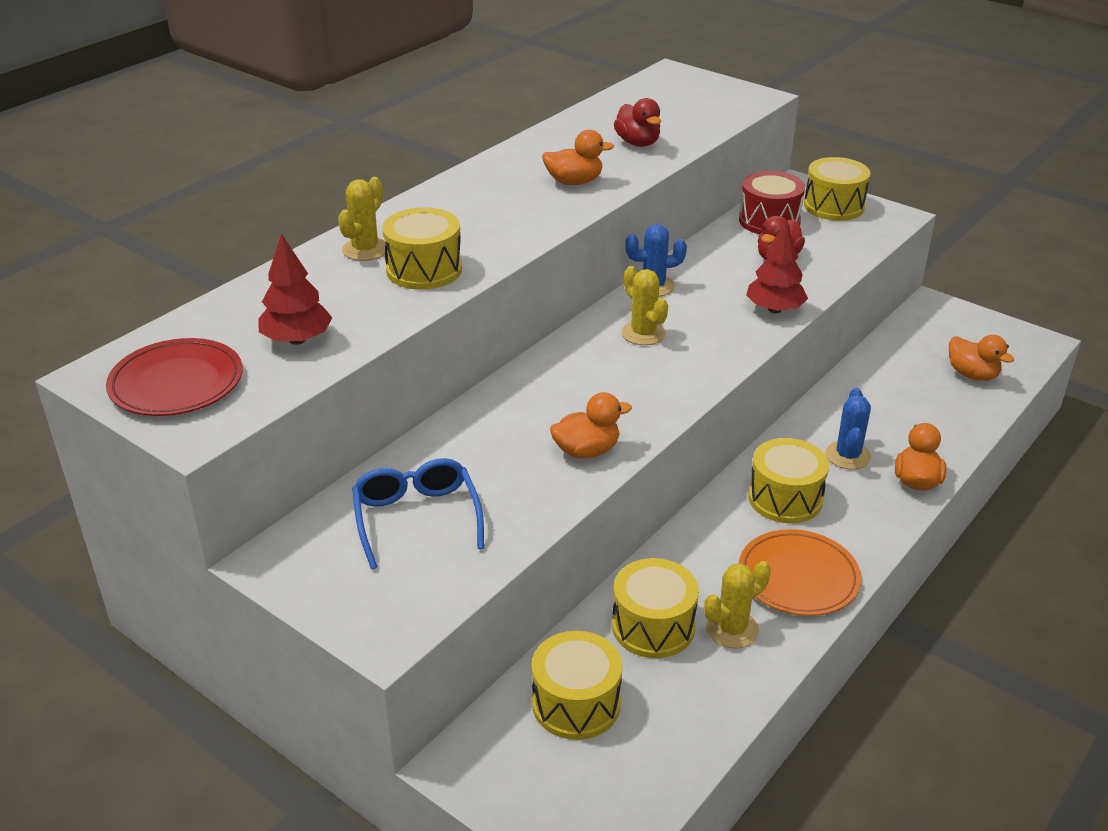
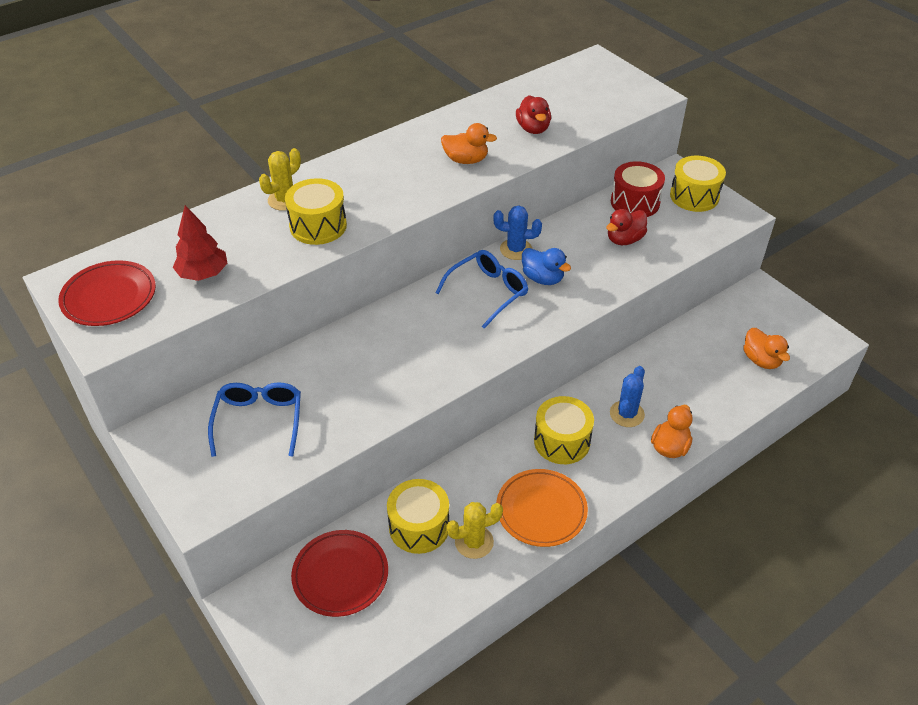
camera: 15 degrees right, 10 degrees up
yellow drum [531,631,623,740] -> red plate [291,530,388,617]
orange duck [550,392,632,459] -> none
yellow cactus [621,266,668,345] -> blue glasses [435,250,528,329]
red tree [746,222,808,313] -> none
none -> blue duck [522,248,571,285]

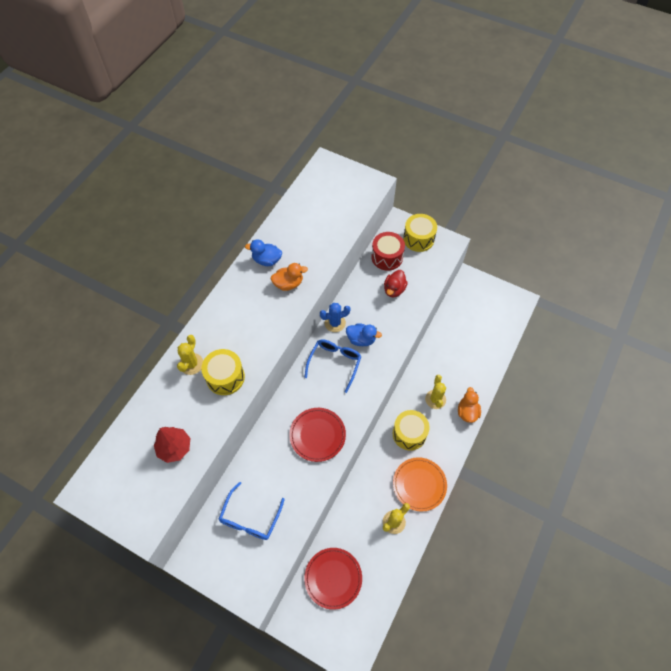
camera: 25 degrees left, 15 degrees up
red plate [58,260,156,326] -> red plate moved to [289,408,346,462]
blue glasses [208,382,301,457] -> blue glasses turned 135 degrees counterclockwise [219,482,285,540]
yellow drum [387,479,449,554] -> none
red duck [516,95,551,134] -> none
blue cactus [610,366,645,427] -> yellow cactus [425,375,446,409]
orange duck [743,328,790,369] -> none
none -> blue duck [245,239,282,266]

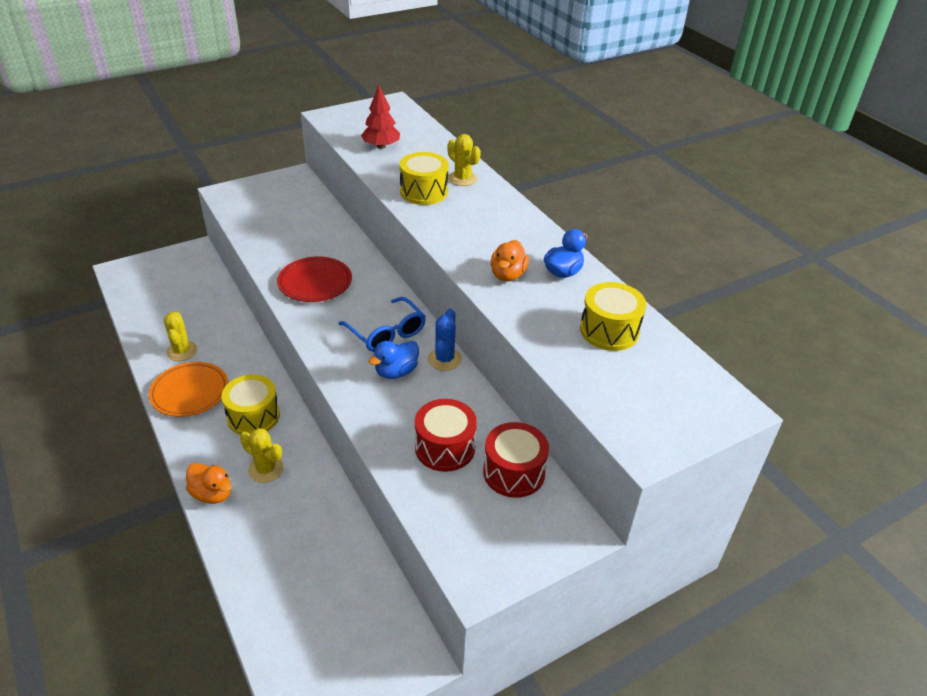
camera: 120 degrees right, 20 degrees down
blue glasses [219,482,285,540] -> none
red plate [304,548,362,610] -> none
red duck [384,270,408,297] -> red drum [415,399,477,472]
yellow drum [403,214,437,252] -> yellow drum moved to [580,282,646,351]

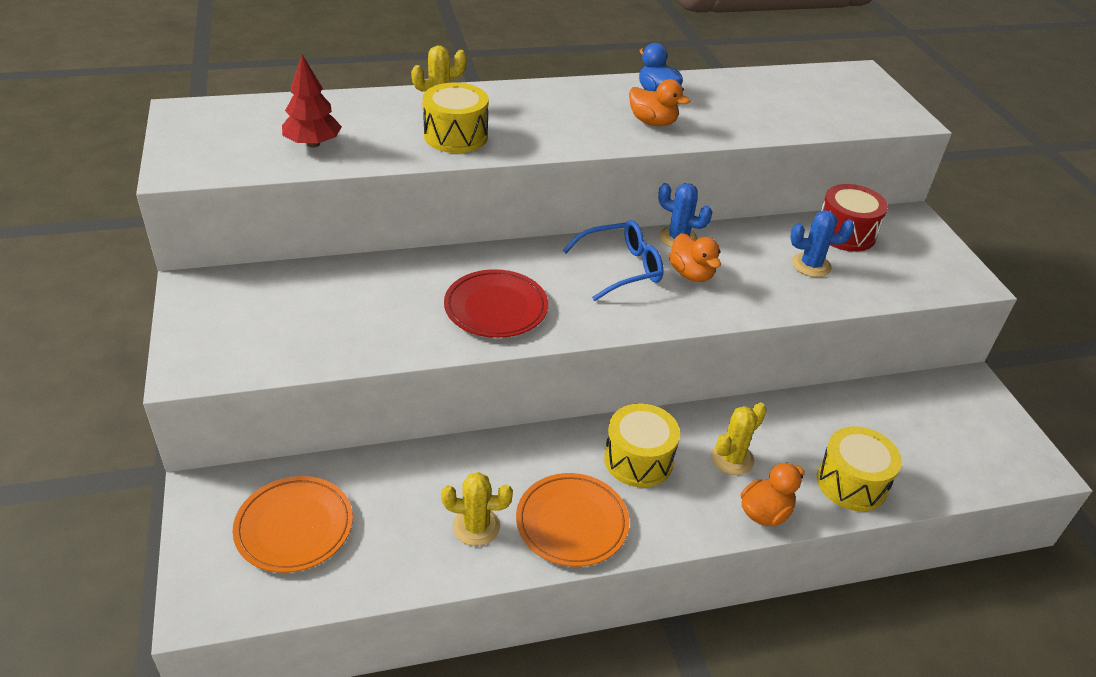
camera: 75 degrees left, 0 degrees up
blue duck [368,341,419,379] -> orange duck [669,233,721,282]
red drum [415,399,477,472] -> blue cactus [790,210,854,277]
yellow drum [580,282,646,351] -> yellow drum moved to [817,426,902,511]
none -> orange plate [232,476,353,573]

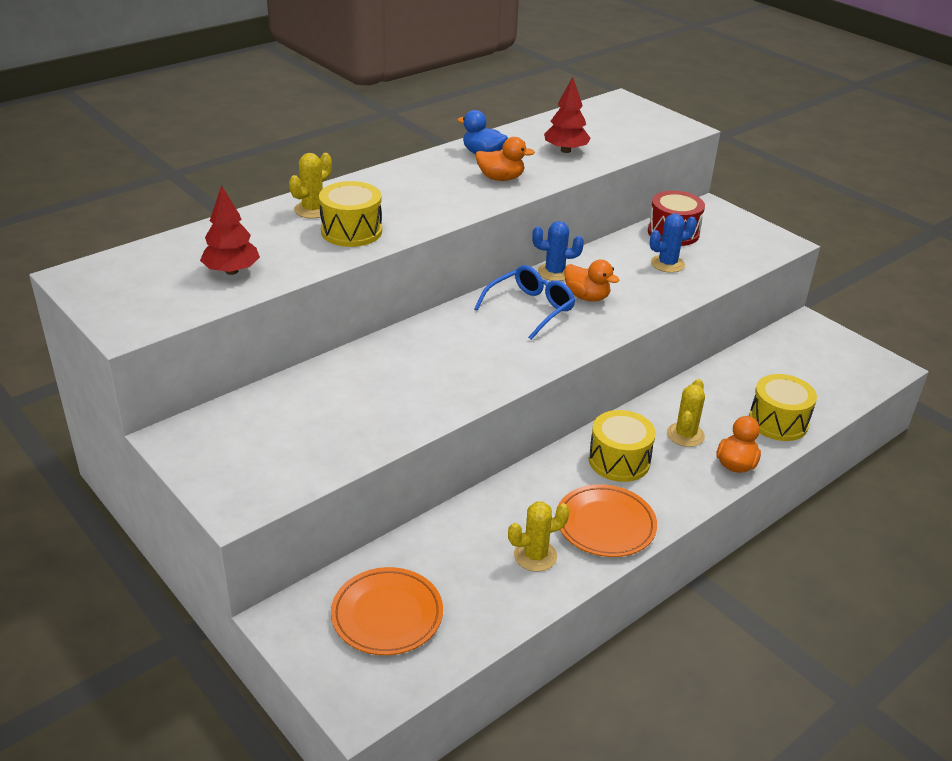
camera: 25 degrees left, 5 degrees down
red plate [444,269,548,338] -> none
none -> red tree [544,77,591,153]

